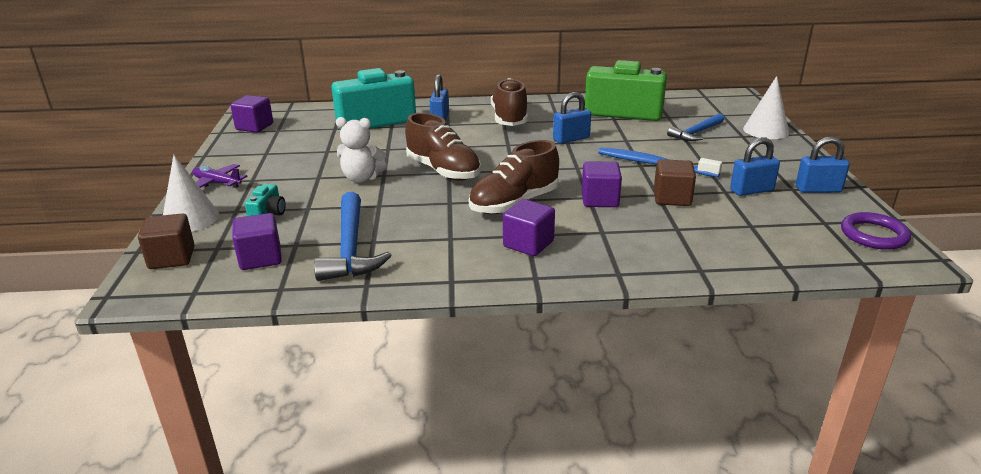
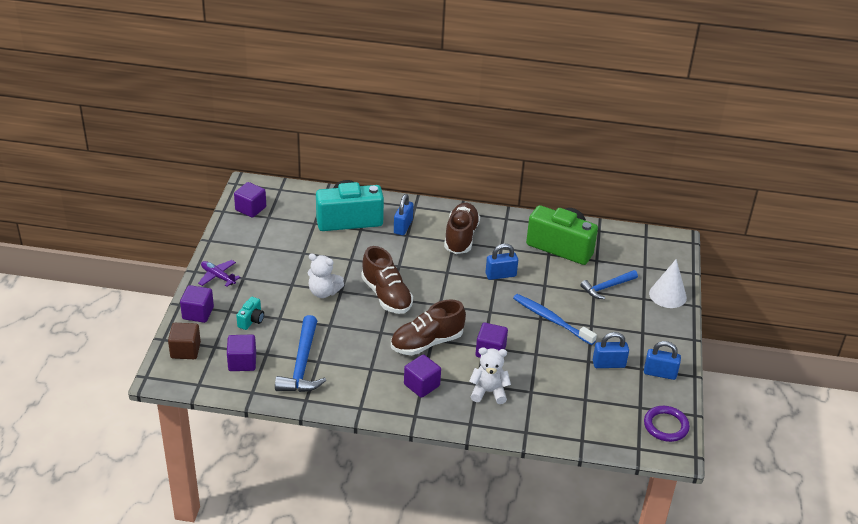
camera: 10 degrees right, 10 degrees up
white cone [163,155,219,232] -> purple cube [180,285,214,323]
brown cube [654,159,696,206] -> none
none -> white teddy bear [469,347,511,404]

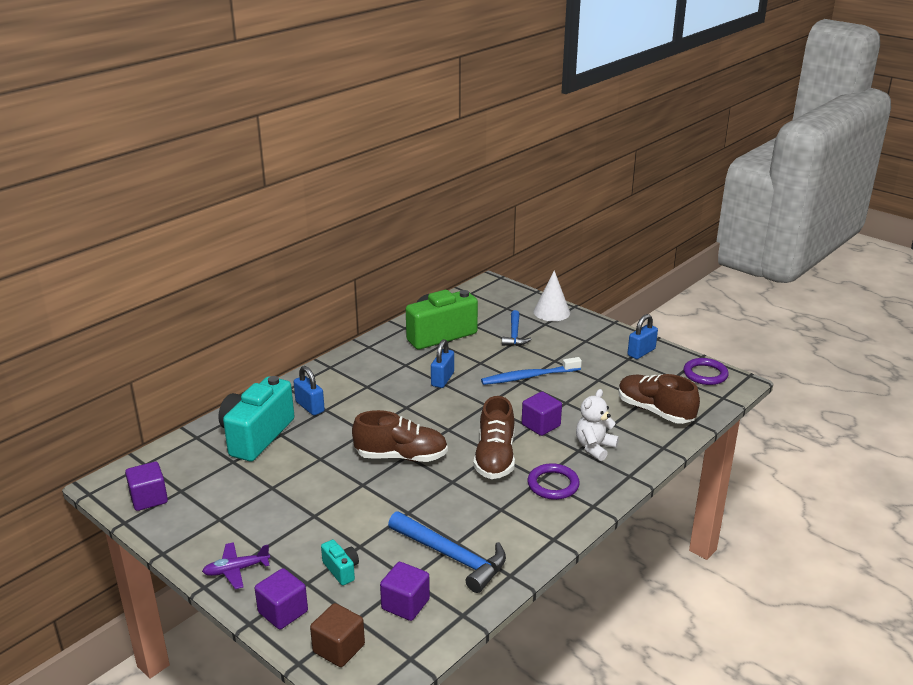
camera: 55 degrees left, 10 degrees down
white teddy bear [308,254,344,298] -> none
purple cube [404,354,441,398] -> purple ring [528,463,580,500]
brown shoe [444,203,480,254] -> brown shoe moved to [618,374,700,424]
blue padlock [593,332,629,368] -> none

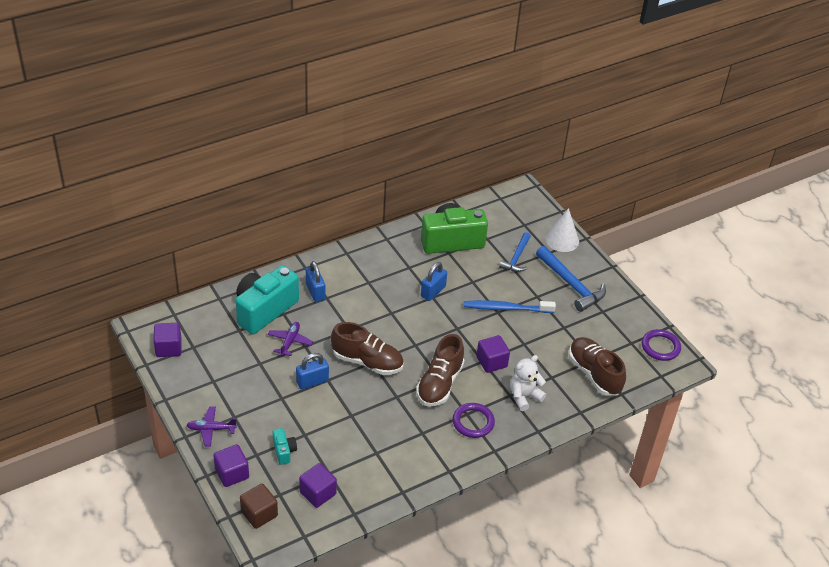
camera: 15 degrees right, 15 degrees up
blue hammer [388,511,506,593] -> blue hammer moved to [536,246,606,312]
blue padlock [628,314,658,359] -> blue padlock moved to [296,353,329,390]
none -> purple plane [267,322,313,356]

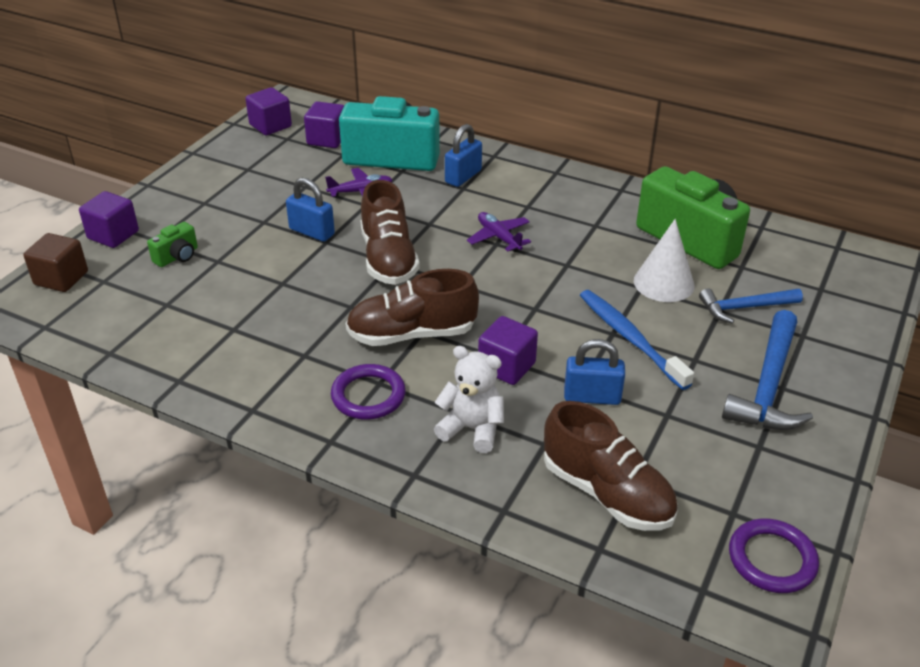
camera: 60 degrees right, 5 degrees down
purple plane [187,406,237,447] -> purple plane moved to [467,212,531,252]
turquoise camera [273,428,297,465] -> green camera [147,222,198,267]
purple cube [299,463,337,508] -> purple cube moved to [304,101,344,148]
blue padlock [421,262,447,301] -> blue padlock moved to [564,339,625,405]
white cone [546,208,579,252] -> white cone moved to [634,219,695,302]
brown shoe [569,337,626,396] -> brown shoe turned 105 degrees clockwise [544,401,678,531]

